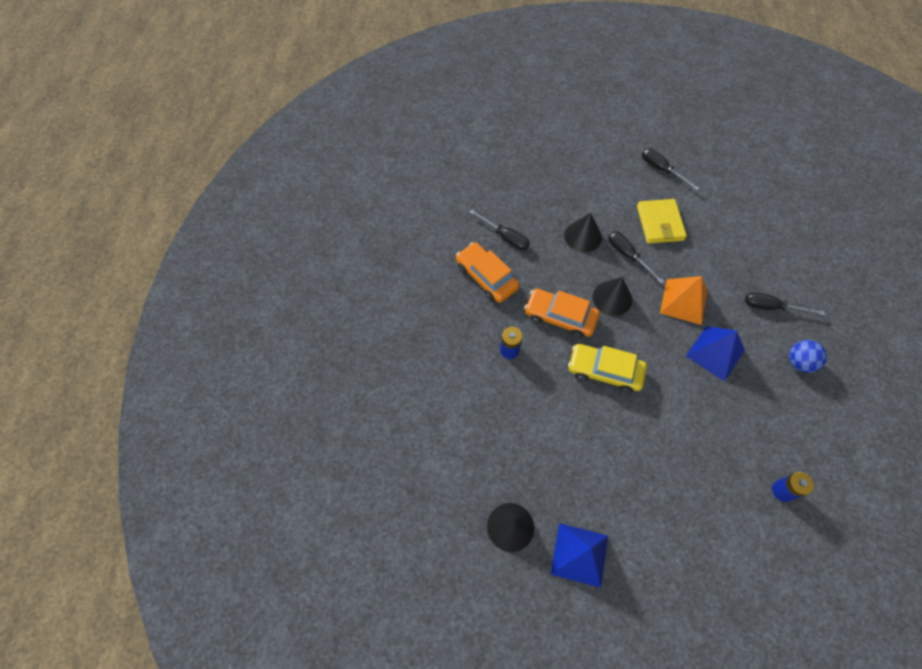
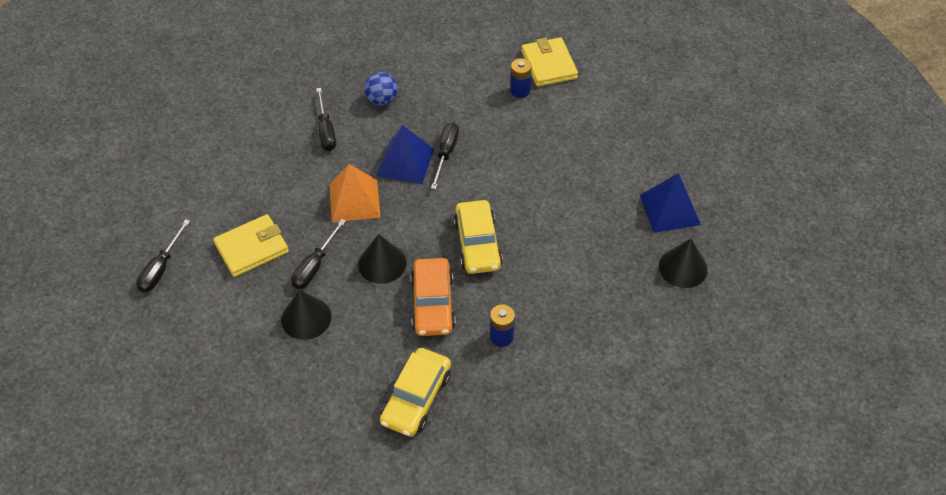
camera: 115 degrees left, 10 degrees down
orange car [456,242,519,303] -> yellow car [380,348,451,437]
black screwdriver [469,210,530,251] -> black screwdriver moved to [431,122,459,189]
none -> yellow wallet [522,37,578,87]

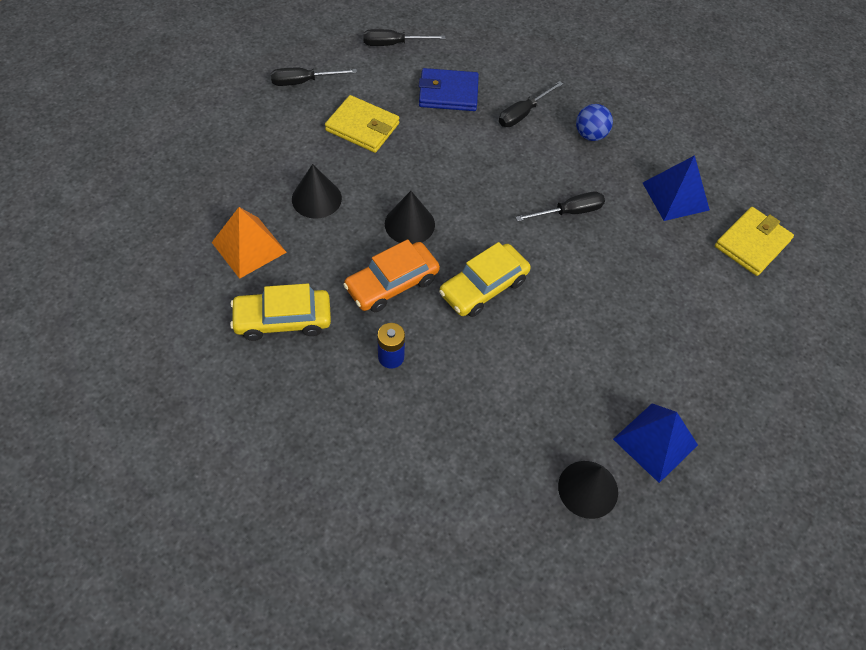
camera: 55 degrees right, 5 degrees up
black screwdriver [291,219,346,289] -> black screwdriver moved to [363,29,445,46]
orange pyramid [330,164,381,222] -> orange pyramid moved to [212,207,287,279]
blue pyramid [377,125,434,184] -> blue pyramid moved to [643,155,710,221]
blue battery [510,58,532,98] -> none
none -> blue wallet [419,68,479,111]

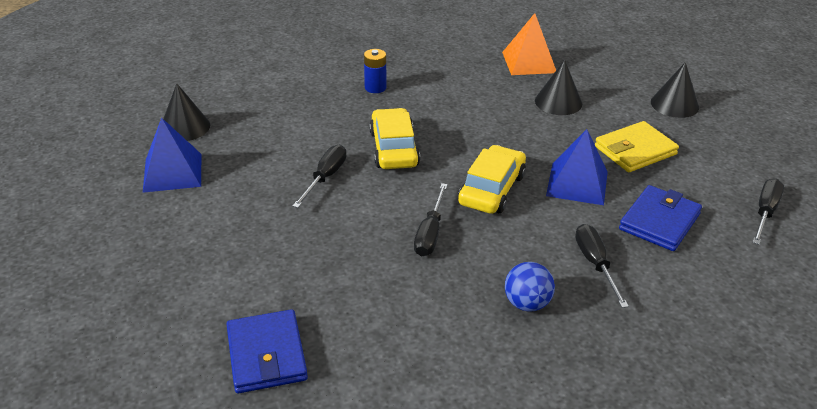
camera: 125 degrees right, 20 degrees down
yellow car [230,283,331,341] -> yellow car moved to [458,145,526,214]
black screwdriver [271,68,357,86] -> black screwdriver moved to [293,145,346,208]
orange car [343,239,440,312] -> none
black cone [385,191,435,244] -> black cone moved to [651,62,699,118]
blue pyramid [643,155,710,221] -> blue pyramid moved to [546,129,608,205]
yellow wallet [715,207,794,276] -> blue wallet [226,309,308,393]

